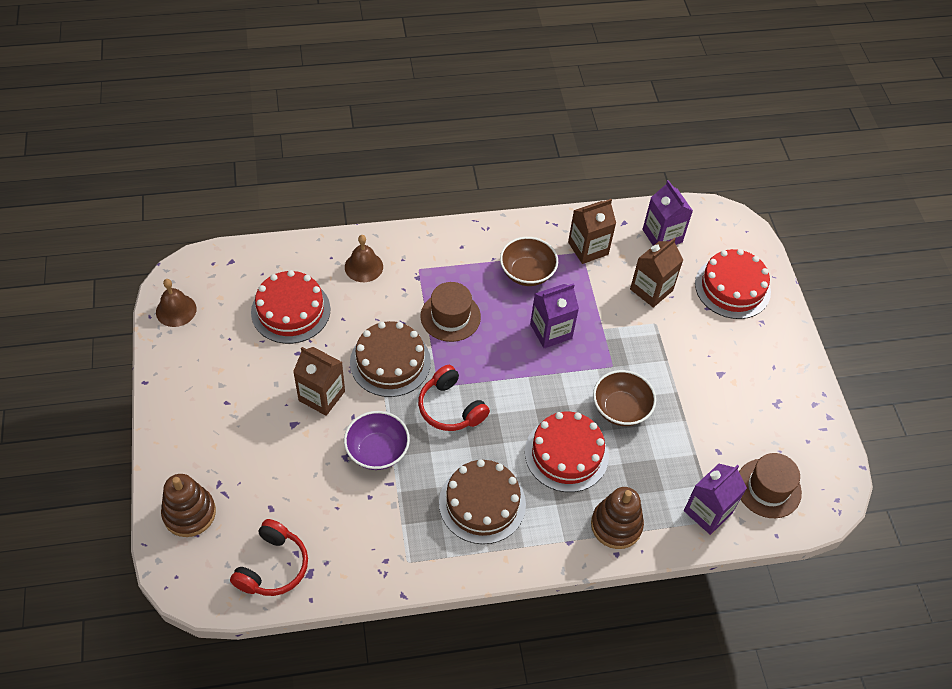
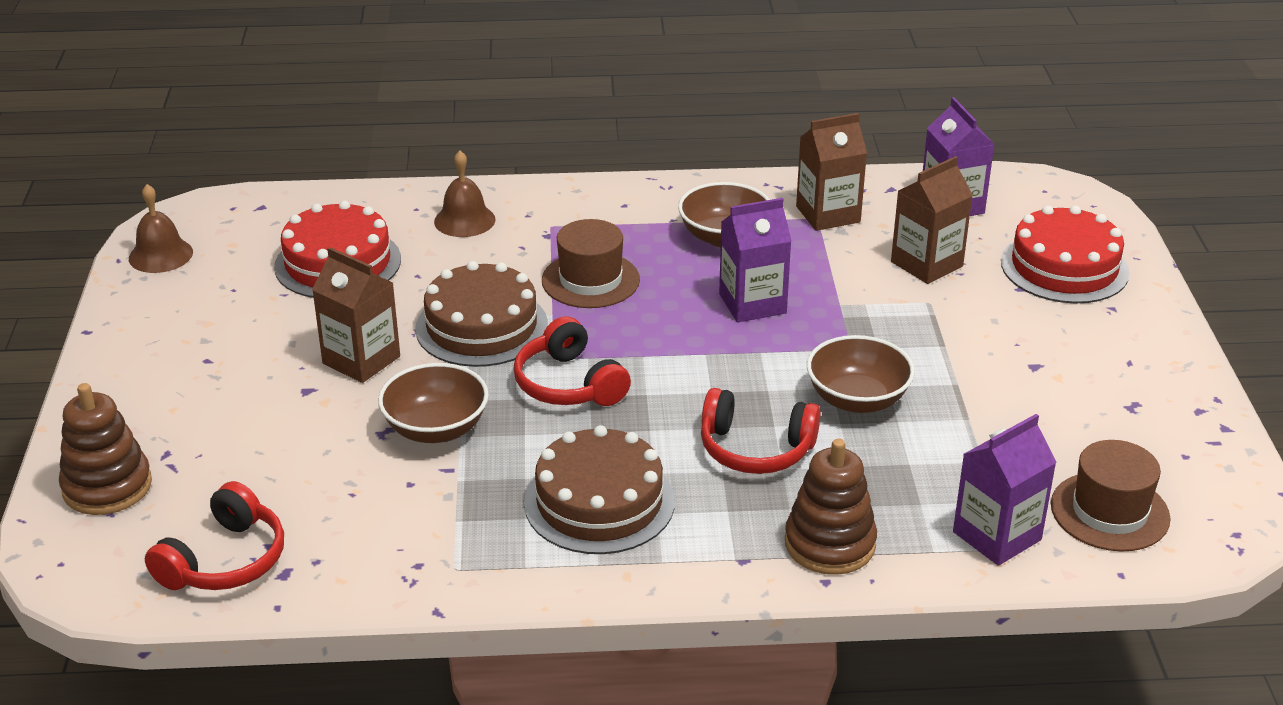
camera: 10 degrees right, 20 degrees down
purple bowl [344,411,410,470] -> brown bowl [378,363,489,443]
red cake [525,412,609,492] -> red headphones [701,388,821,474]

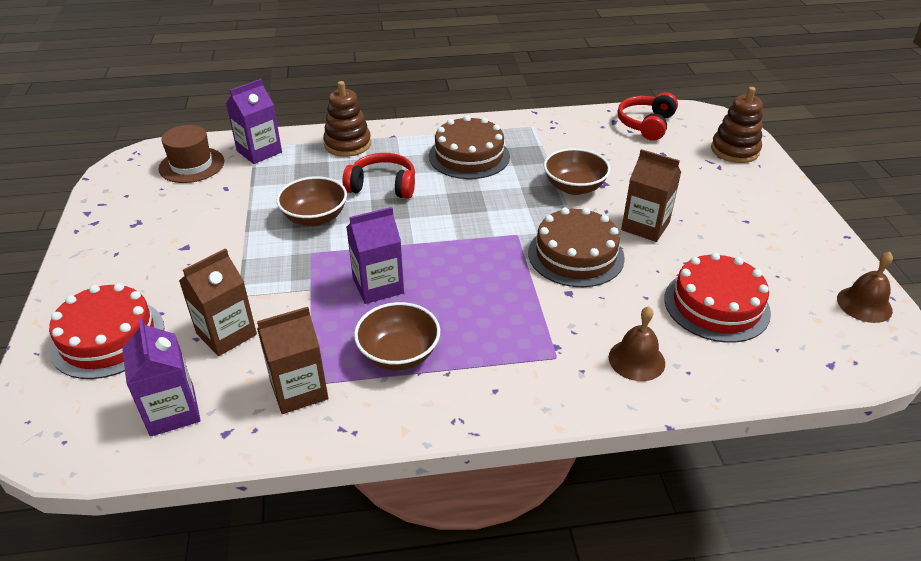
camera: 175 degrees right, 5 degrees up
red headphones [514,316,631,406] -> none
brown hat [542,219,640,308] -> none

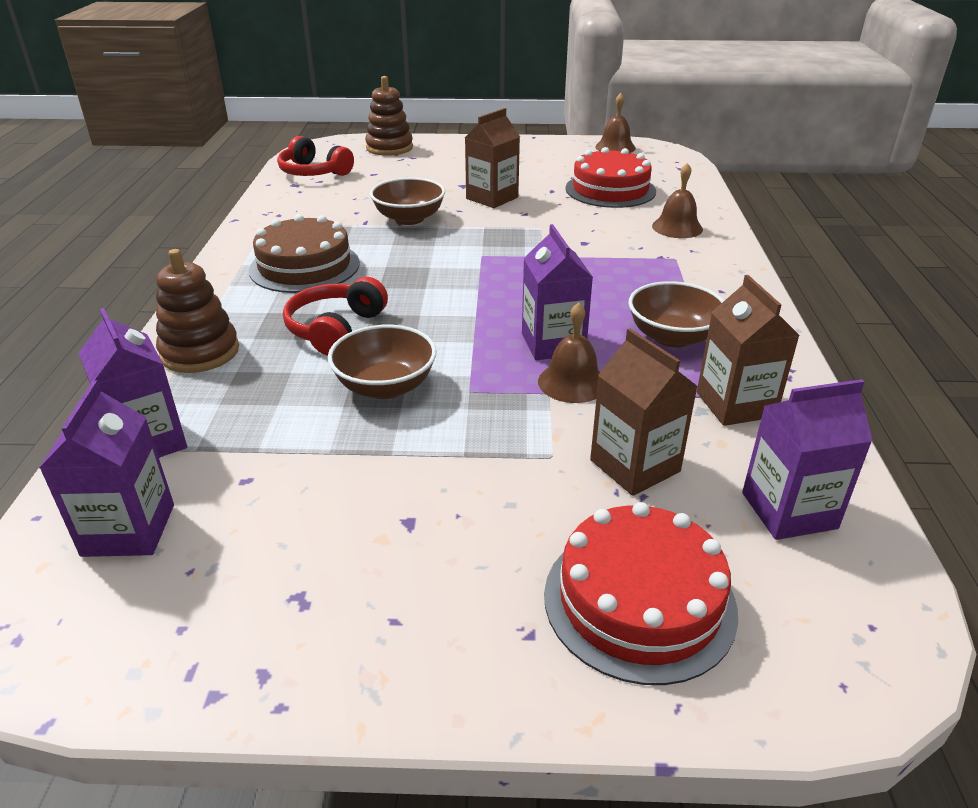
camera: 80 degrees left, 5 degrees down
brown hat [159,125,224,183] -> purple carton [39,380,174,557]
brown cake [528,208,625,287] -> none
none -> brown bell [538,302,600,403]

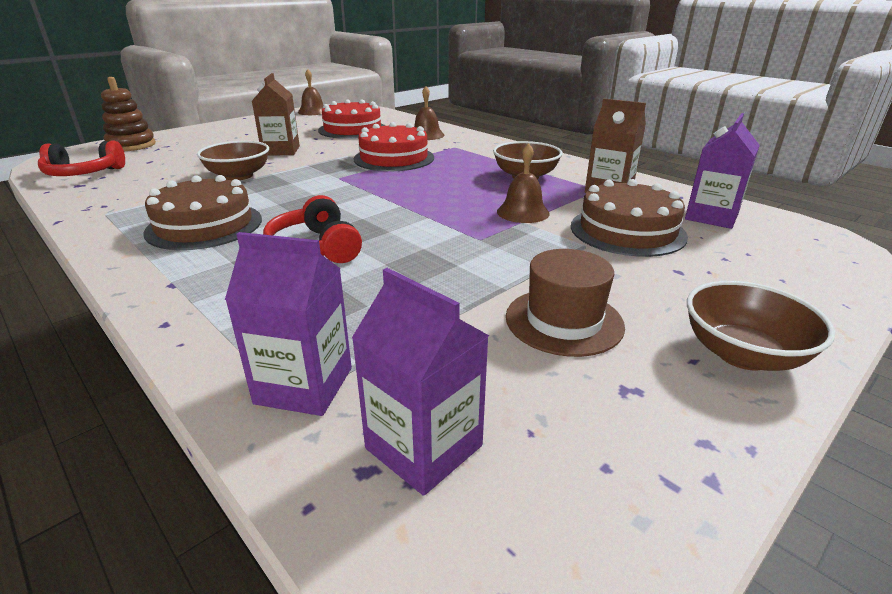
camera: 45 degrees left, 5 degrees down
brown stacking toy [156,249,239,373] -> none
brown bowl [328,325,437,399] -> brown bowl moved to [687,281,835,371]
purple carton [522,224,593,360] -> none
red cake [544,502,738,685] -> red cake moved to [354,122,434,171]
brown carton [590,328,698,496] -> brown cake [571,179,688,257]
none -> brown hat [506,249,625,357]

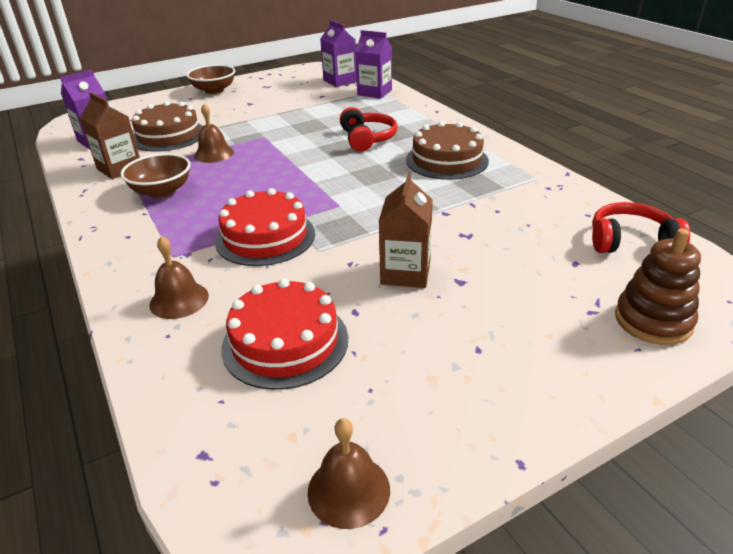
camera: 165 degrees left, 5 degrees up
brown bowl [197,141,269,180] -> none
brown hat [506,249,625,357] -> none

